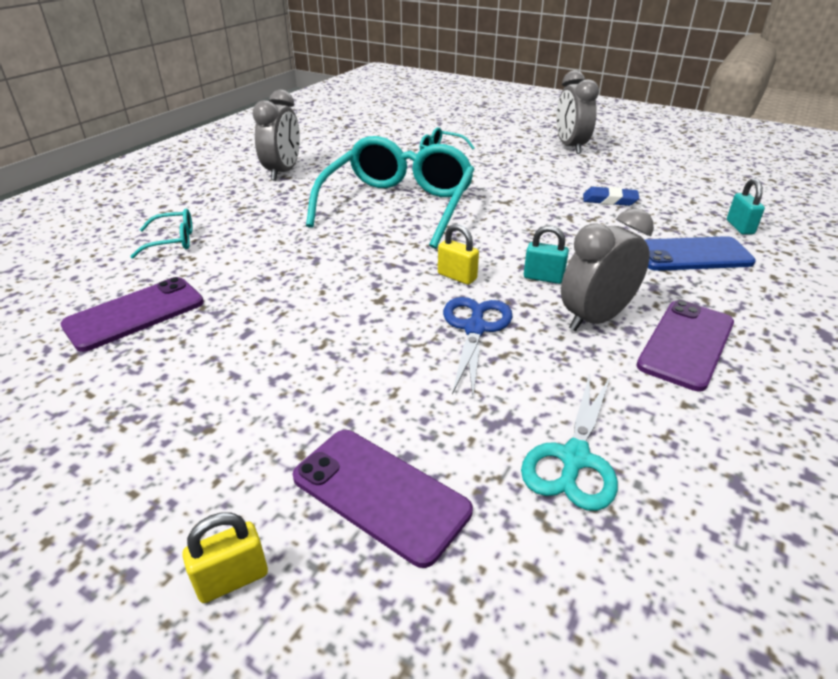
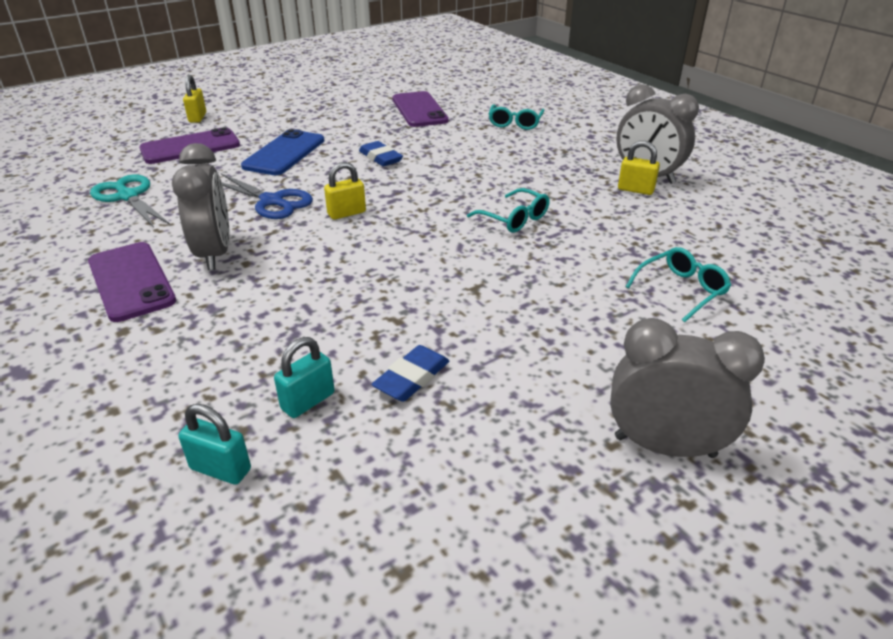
camera: 115 degrees right, 0 degrees up
turquoise glasses [306,136,475,249] -> turquoise glasses [467,188,549,233], size x0.41
turquoise padlock [524,225,569,284] -> turquoise padlock moved to [274,337,335,418]
blue phone [644,236,756,271] -> blue phone moved to [241,129,324,175]
none -> blue eraser [359,141,403,167]
none -> yellow padlock [618,141,660,195]

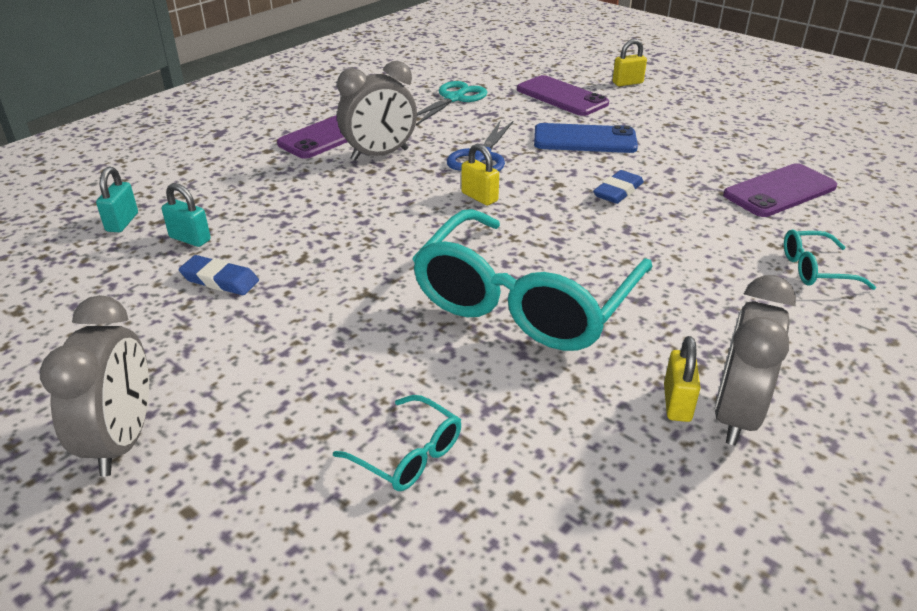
camera: 75 degrees right, 0 degrees up
turquoise glasses [467,188,549,233] -> turquoise glasses [412,209,652,351], size x2.41

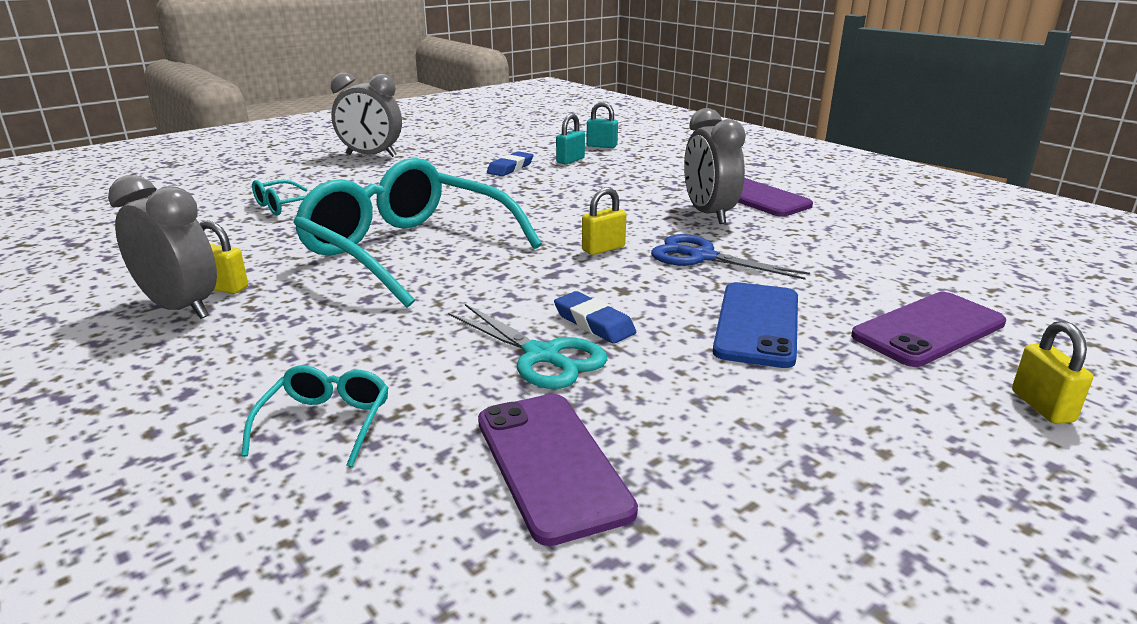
camera: 100 degrees right, 10 degrees down
turquoise scissors [416,81,487,125] -> turquoise scissors moved to [448,304,607,389]

